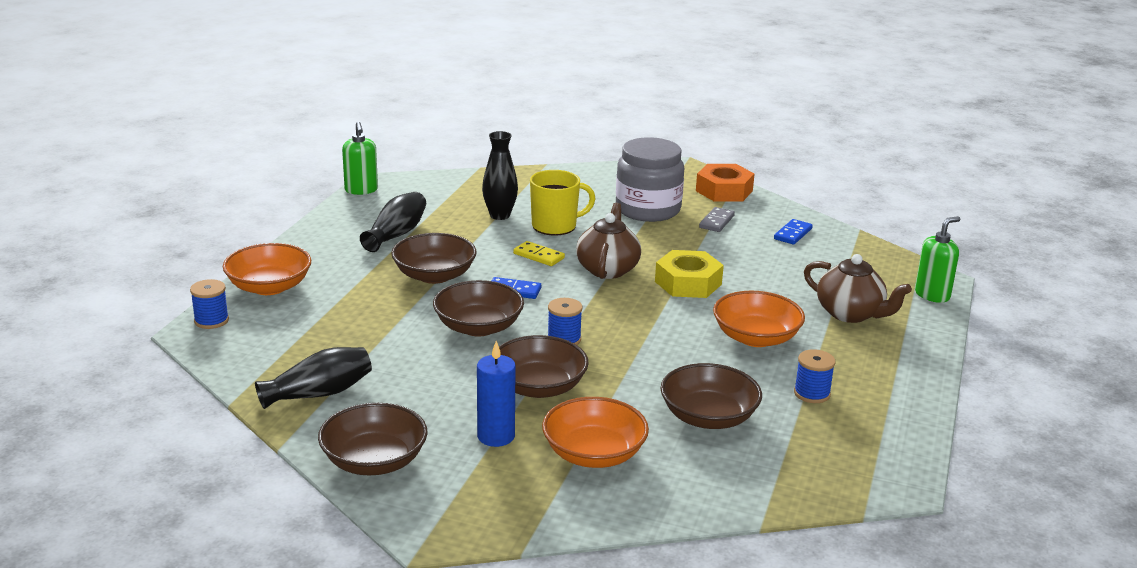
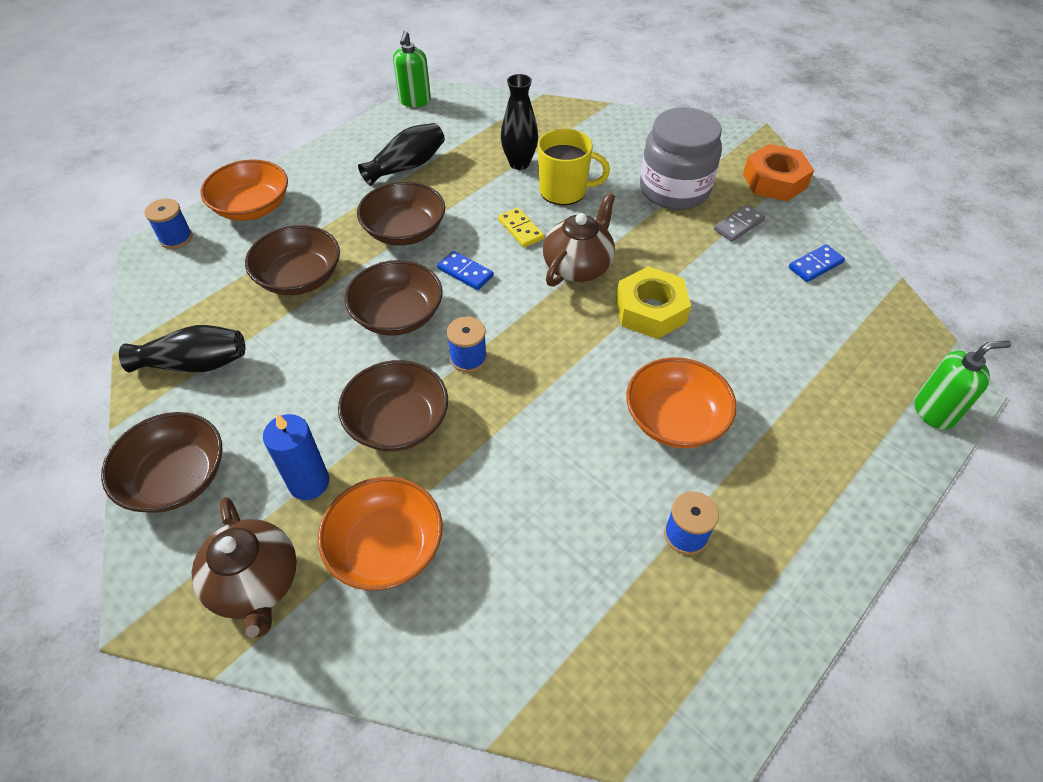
camera: 25 degrees right, 25 degrees up
brown bowl [660,363,762,429] -> brown bowl moved to [245,225,340,295]
brown teapot [804,254,912,323] -> brown teapot moved to [192,497,297,637]

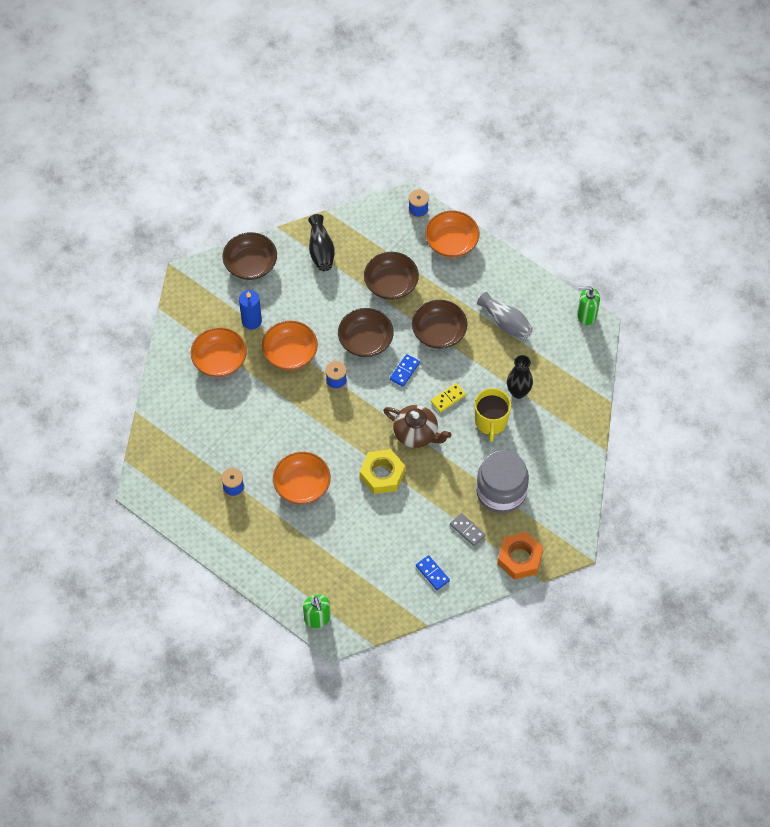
camera: 85 degrees right, 10 degrees up
brown teapot [192,497,297,637] -> none
brown bowl [338,360,448,451] -> orange bowl [262,321,318,370]
black vase [358,123,445,186] -> grey vase [477,292,533,340]

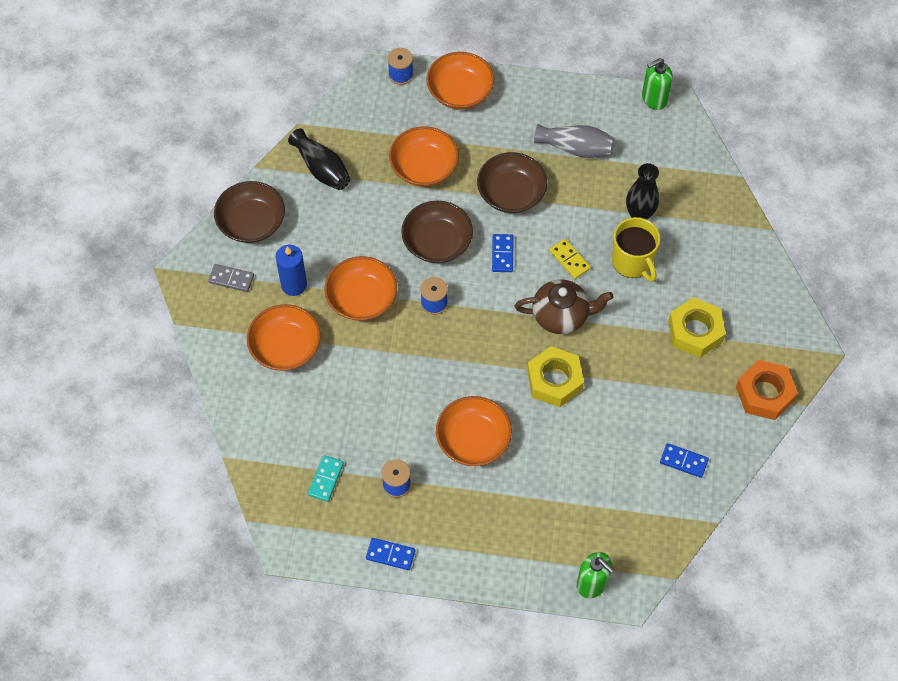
camera: 30 degrees left, 0 degrees up
brown bowl [364,252,419,300] -> orange bowl [389,126,459,187]
yellow domino [431,383,466,413] -> yellow domino turned 60 degrees counterclockwise [549,239,591,279]
grey domino [450,513,485,546] -> grey domino moved to [208,264,254,292]
grey jar [476,450,529,513] -> yellow nut [668,297,726,358]
none -> turquoise domino [308,455,344,502]
none -> blue domino [366,538,415,570]

